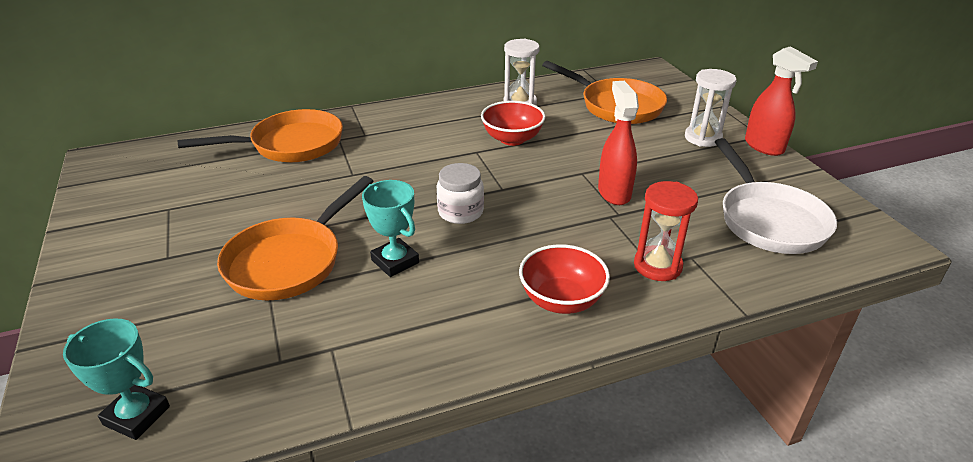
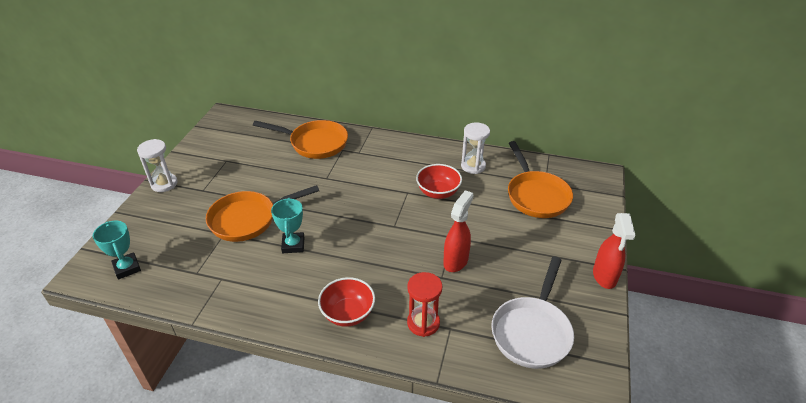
camera: 35 degrees right, 5 degrees up
white jar [437,163,484,224] -> none
white hourglass [685,69,736,147] -> white hourglass moved to [137,139,178,192]

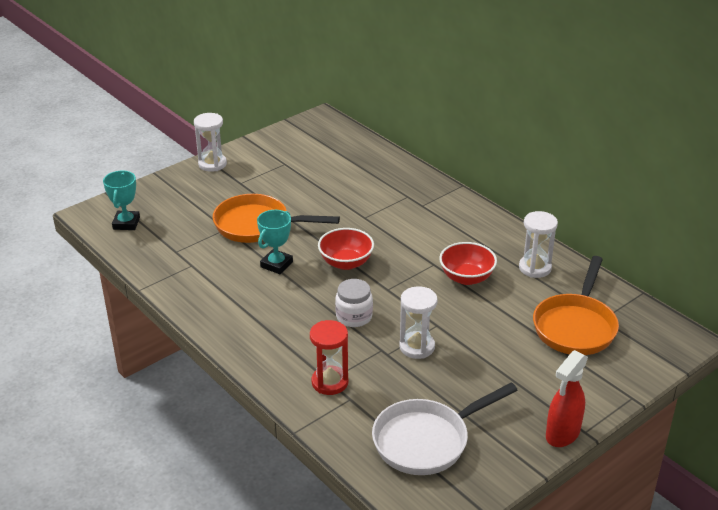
camera: 35 degrees right, 5 degrees down
orange pan [253,120,348,159] -> none
red bowl [318,277,375,327] -> red bowl moved to [318,228,374,270]
red spray bottle [443,190,474,272] -> white hourglass [400,286,438,359]
none -> white jar [335,279,373,327]

